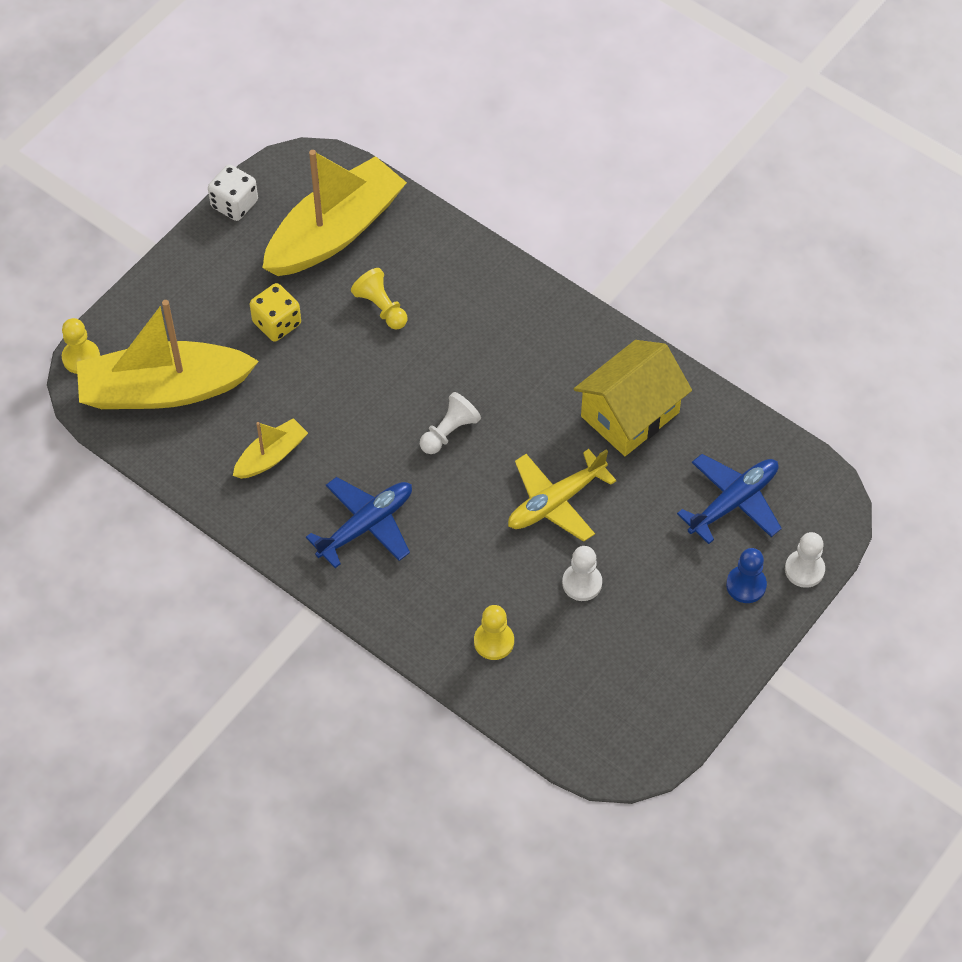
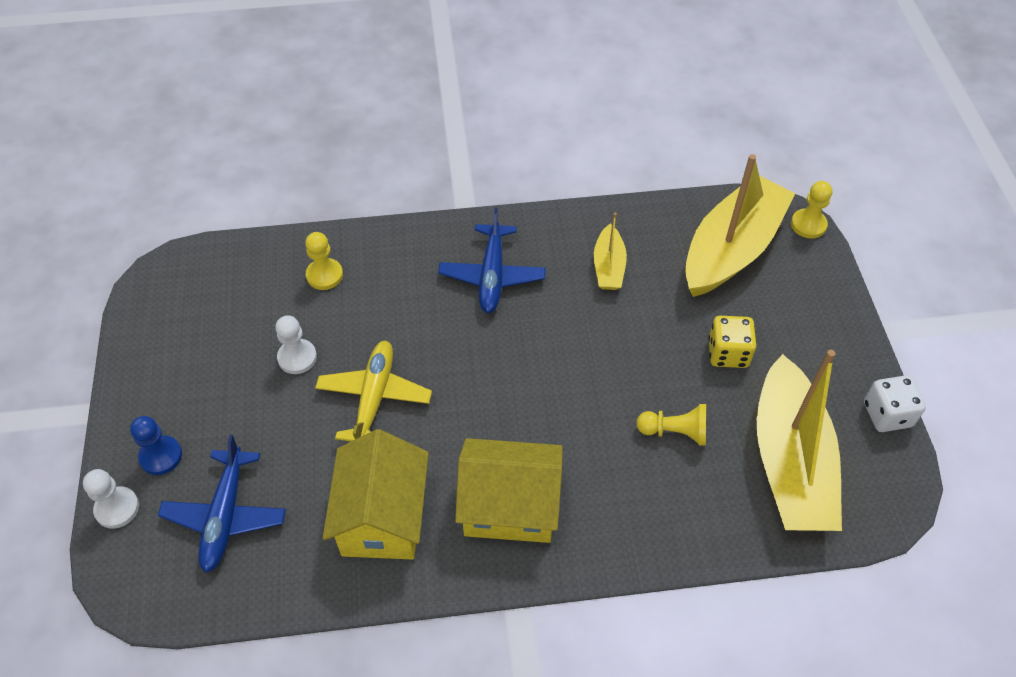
camera: 135 degrees right, 5 degrees down
white pawn [420,392,481,454] -> none
none -> yellow house [455,438,563,543]

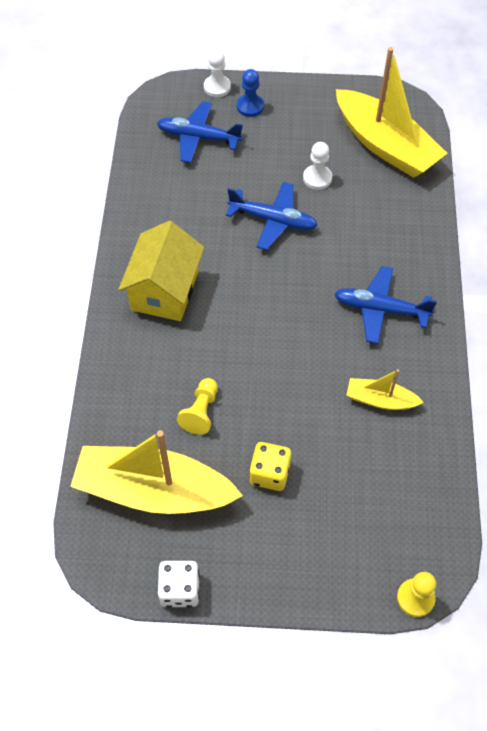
camera: 100 degrees right, 5 degrees up
yellow pawn [305,232,343,290] -> none
yellow plane [315,341,432,441] -> blue plane [226,182,318,250]
yellow house [323,429,429,560] -> none
yellow boat [685,154,795,297] -> yellow boat moved to [336,47,448,178]

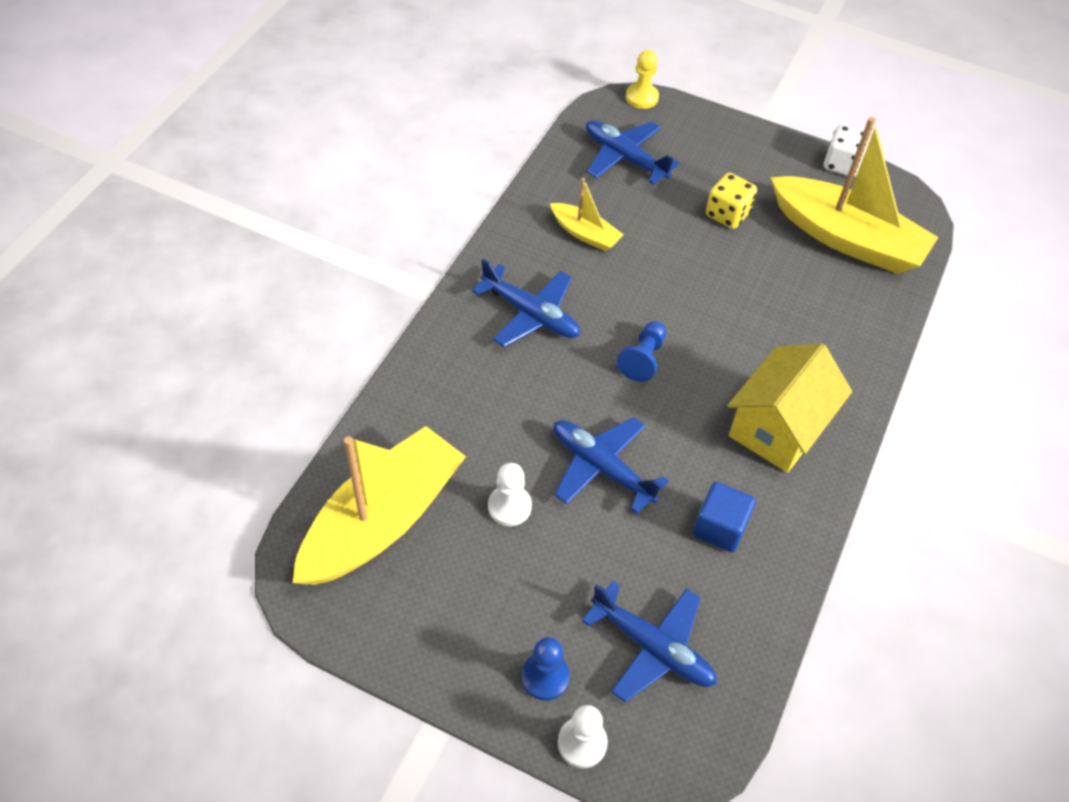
camera: 160 degrees left, 5 degrees down
yellow pawn [177,378,218,435] -> none
yellow boat [336,47,448,178] -> yellow boat turned 60 degrees clockwise [293,426,466,585]
none -> blue plane [586,120,679,185]
none -> blue pawn [617,321,666,382]
none -> blue cube [693,482,756,552]

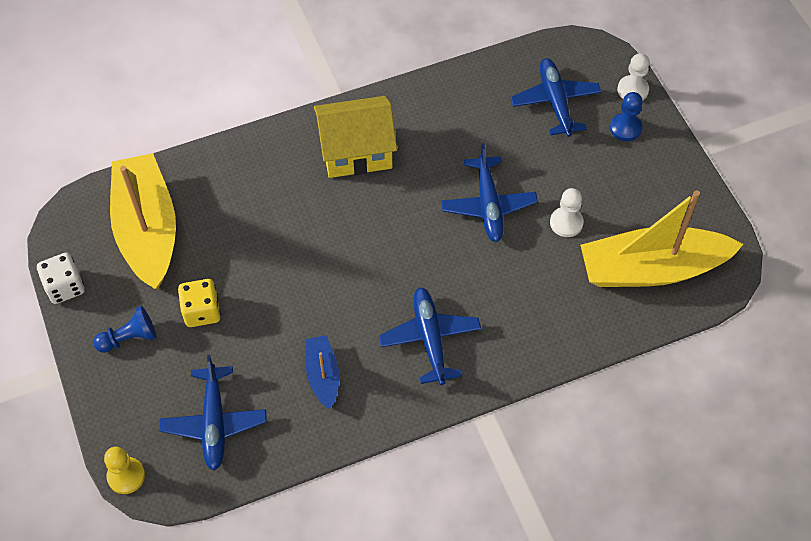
camera: 135 degrees left, 5 degrees up
yellow boat [550,178,624,251] -> blue boat [306,335,339,409]
blue pawn [617,321,666,382] -> blue pawn moved to [93,306,157,353]
blue cube [693,482,756,552] -> none

